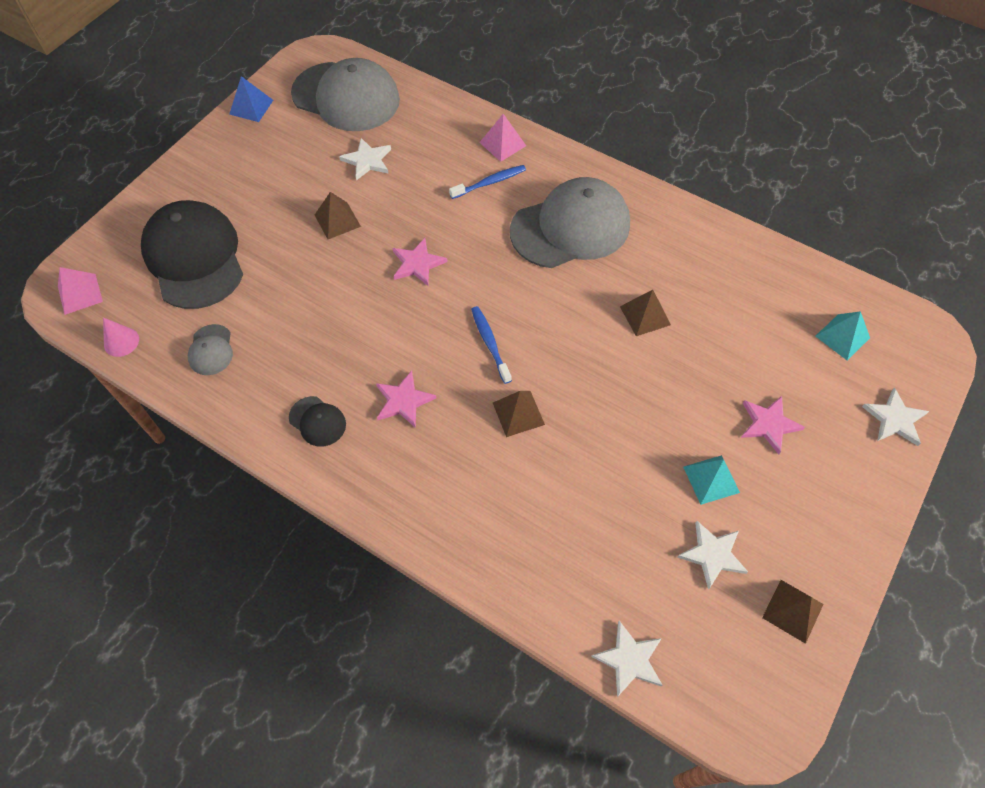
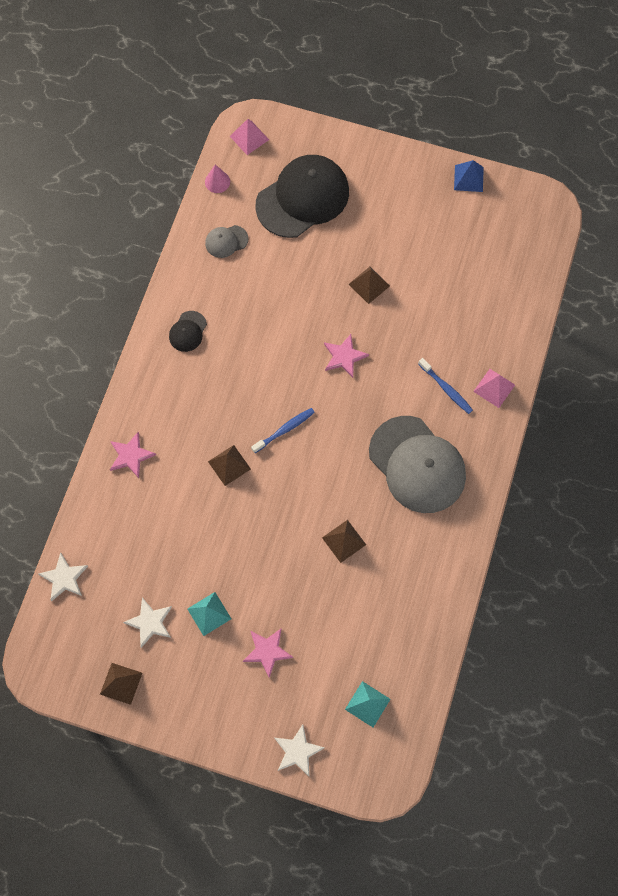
camera: 75 degrees right, 10 degrees up
grey cap [291,58,400,131] -> none
white star [339,138,391,181] -> none
pink star [376,371,437,428] -> pink star moved to [110,432,156,478]

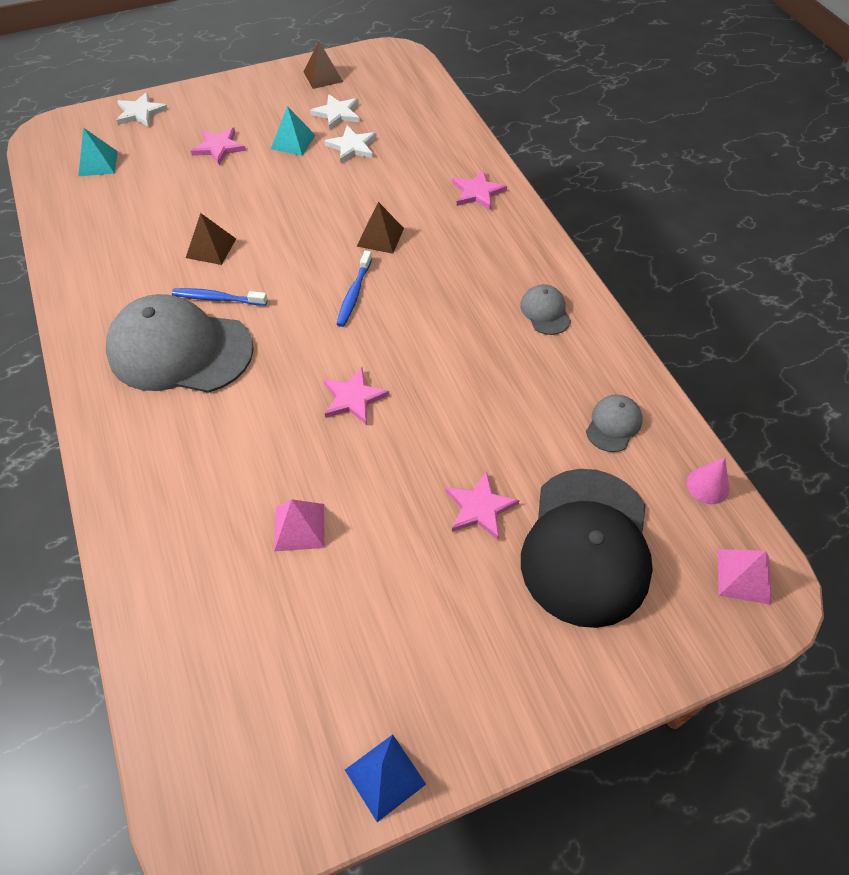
camera: 140 degrees right, 15 degrees down
white star [39,552,88,602] -> white star moved to [324,126,377,163]
black cap [169,311,207,352] -> grey cap [520,284,571,335]
brown pyramid [348,267,390,304] -> none
blue toothbrush [418,358,473,414] -> blue toothbrush moved to [172,288,267,306]
pink pyramid [473,369,515,408] -> pink pyramid moved to [274,499,325,551]
none -> pink star [446,471,520,540]

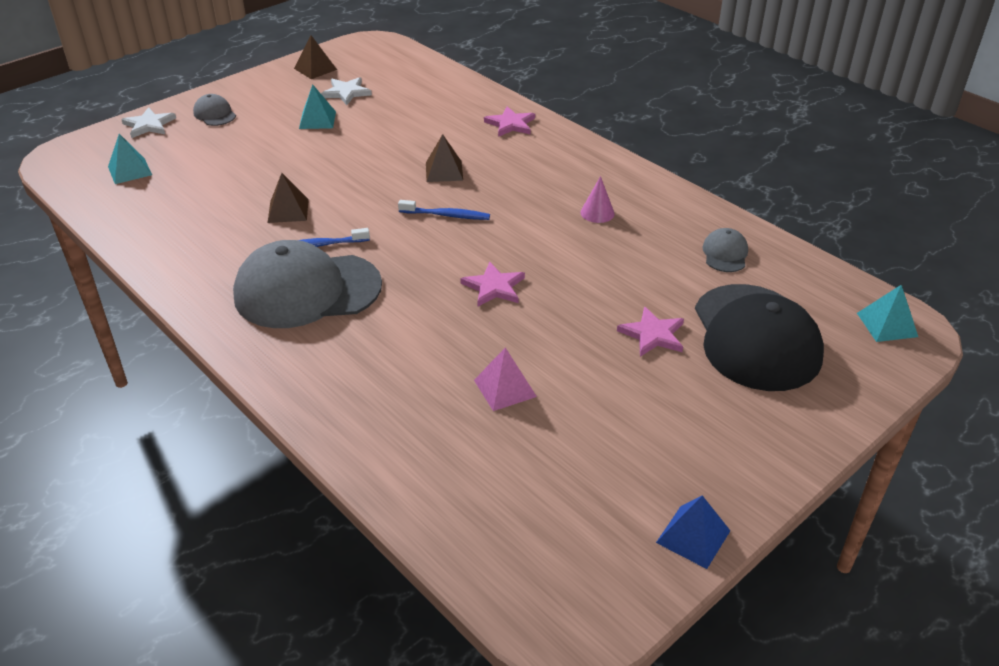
camera: 20 degrees left, 15 degrees down
pink star [191,128,246,165] -> none
white star [324,126,377,163] -> none
blue toothbrush [337,250,372,327] -> blue toothbrush turned 75 degrees counterclockwise [398,200,490,220]
grey cap [520,284,571,335] -> grey cap moved to [193,94,236,126]
pink cone [687,457,729,504] -> pink cone moved to [581,176,615,223]
pink pyramid [718,549,772,605] -> turquoise pyramid [857,285,918,342]

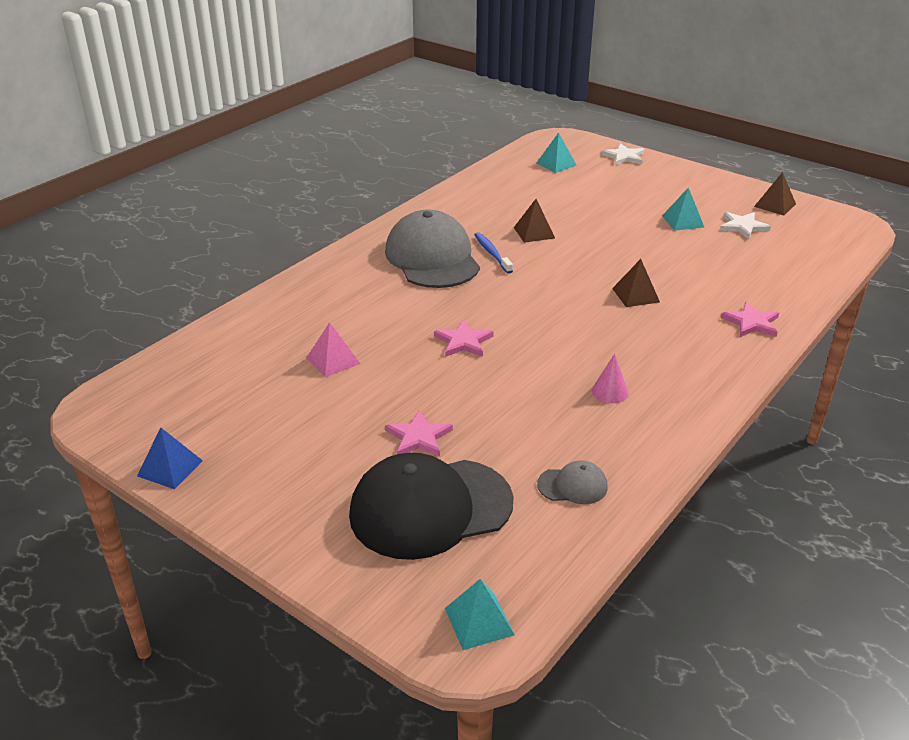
camera: 80 degrees right, 5 degrees down
grey cap [193,94,236,126] -> none
blue toothbrush [398,200,490,220] -> none

